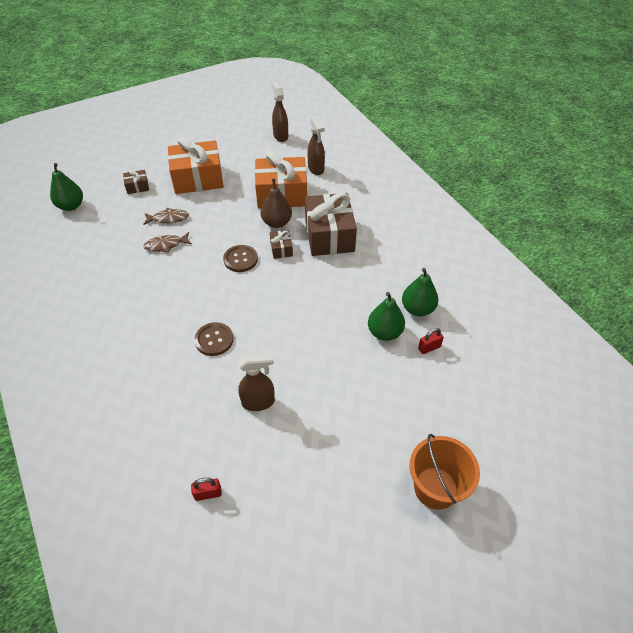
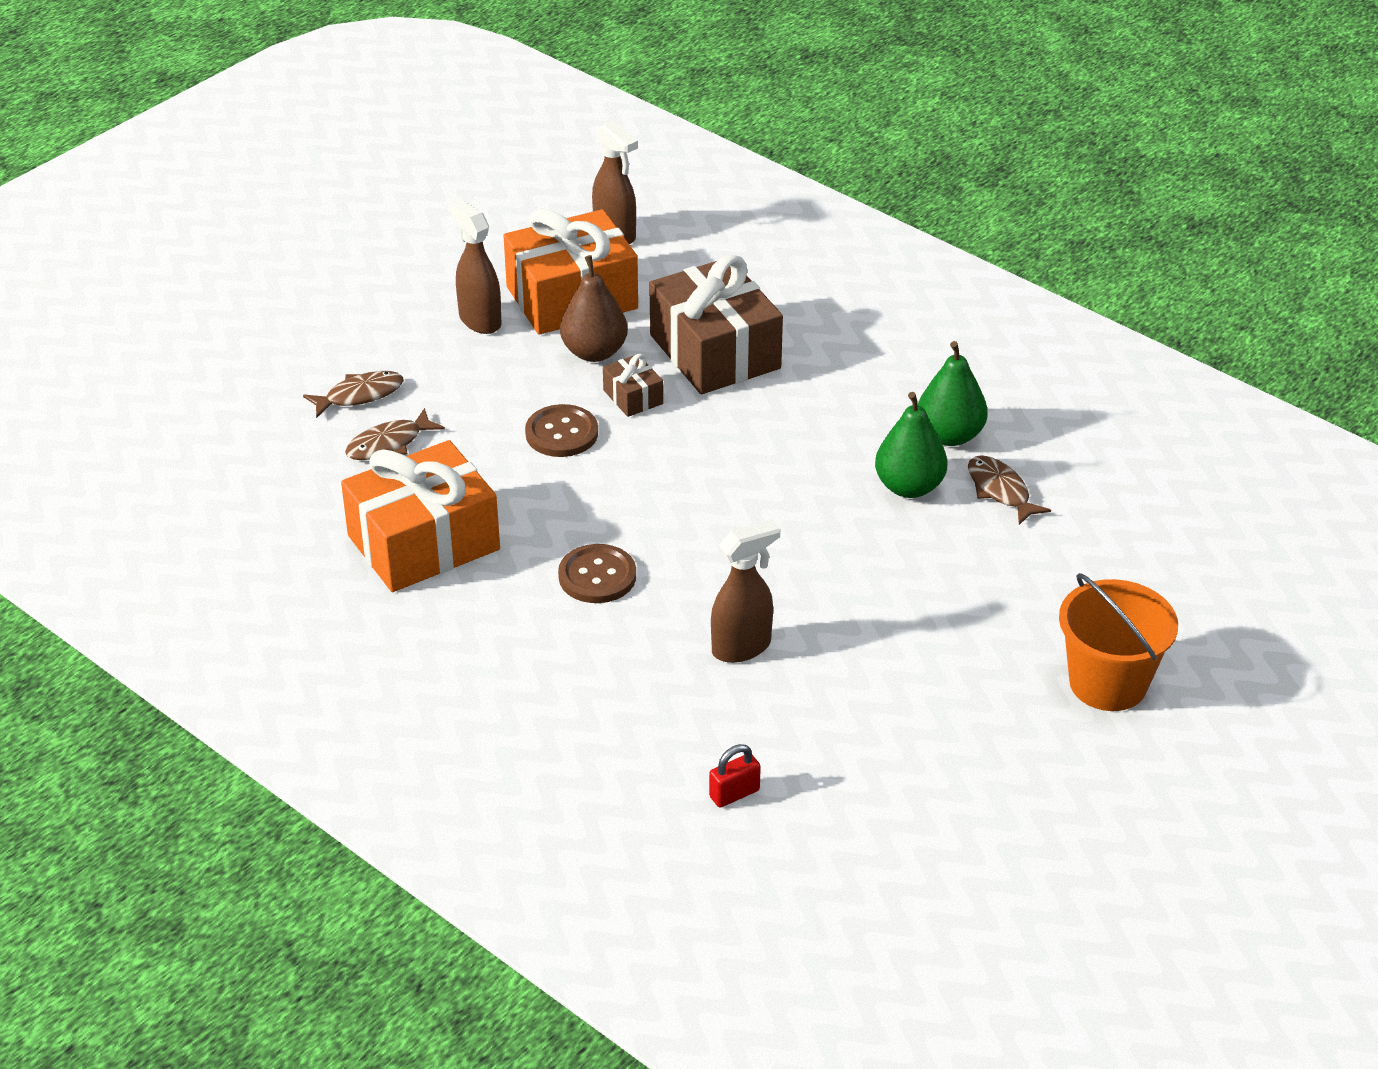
camera: 20 degrees left, 10 degrees down
green pear [50,163,83,211] -> none
brown gift [123,169,149,194] -> none
orange gift [168,137,224,194] -> orange gift moved to [341,440,500,592]
brown spray bottle [272,81,288,142] -> brown spray bottle moved to [448,198,502,334]
red padlock [418,328,444,354] -> brown fish [968,455,1051,525]

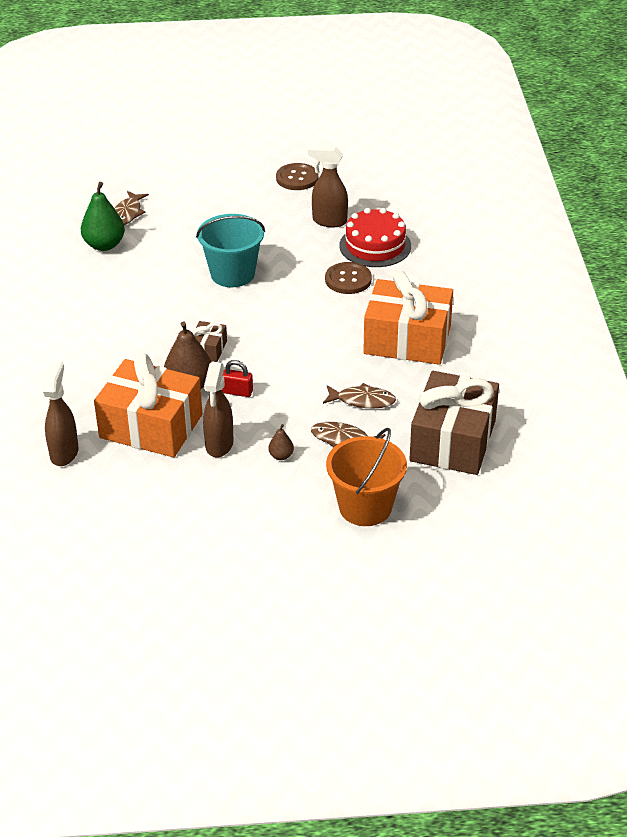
camera: 135 degrees left, 0 degrees up
brown button [525,404,598,457] -> brown button moved to [276,163,319,190]
brown gift [649,255,783,394] -> brown gift moved to [410,371,499,475]
red padlock [709,744,761,808] -> red padlock moved to [222,360,253,397]
green pear [875,392,947,498] -> none
orange bucket [1059,573,1178,711] -> orange bucket moved to [326,428,407,526]
none -> turquoise bucket [196,214,265,287]
none -> brown pear [268,424,294,460]
none -> red cake [340,208,411,267]

